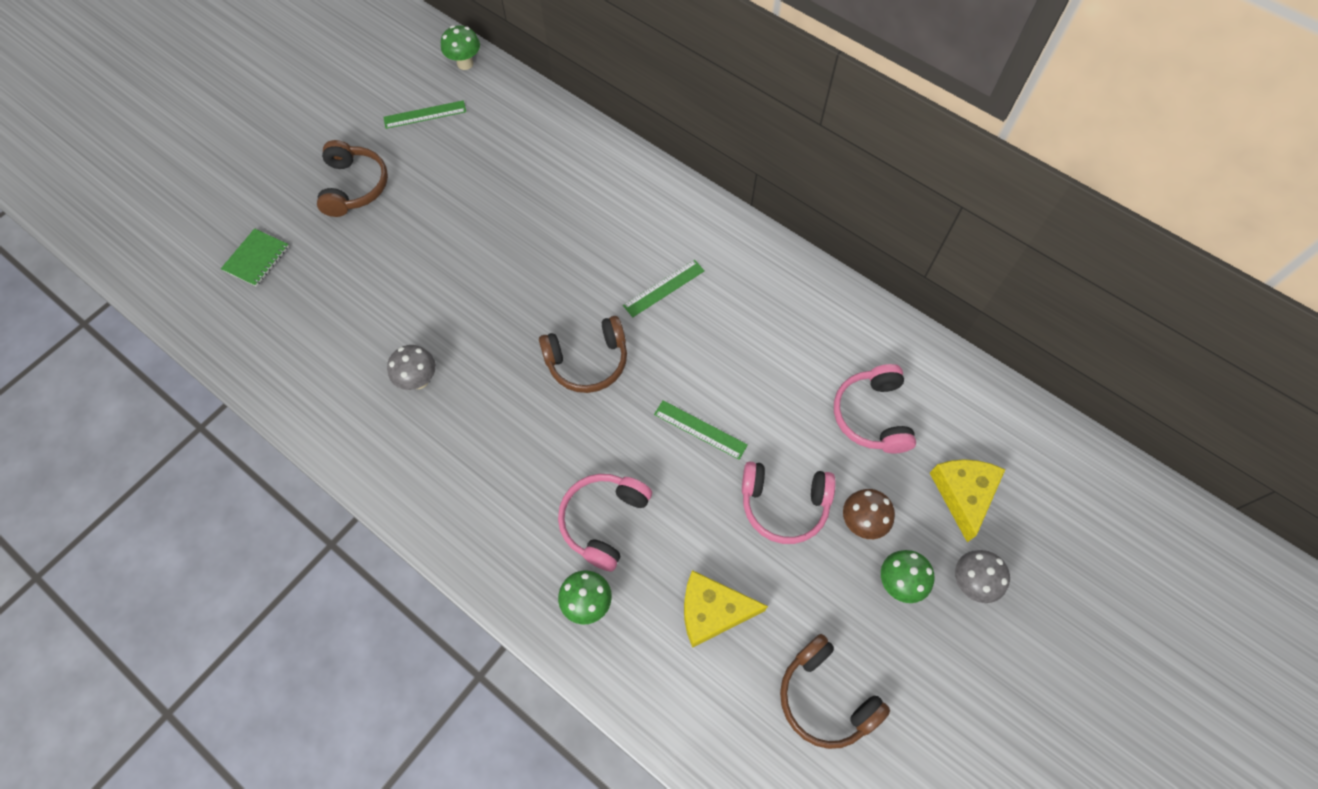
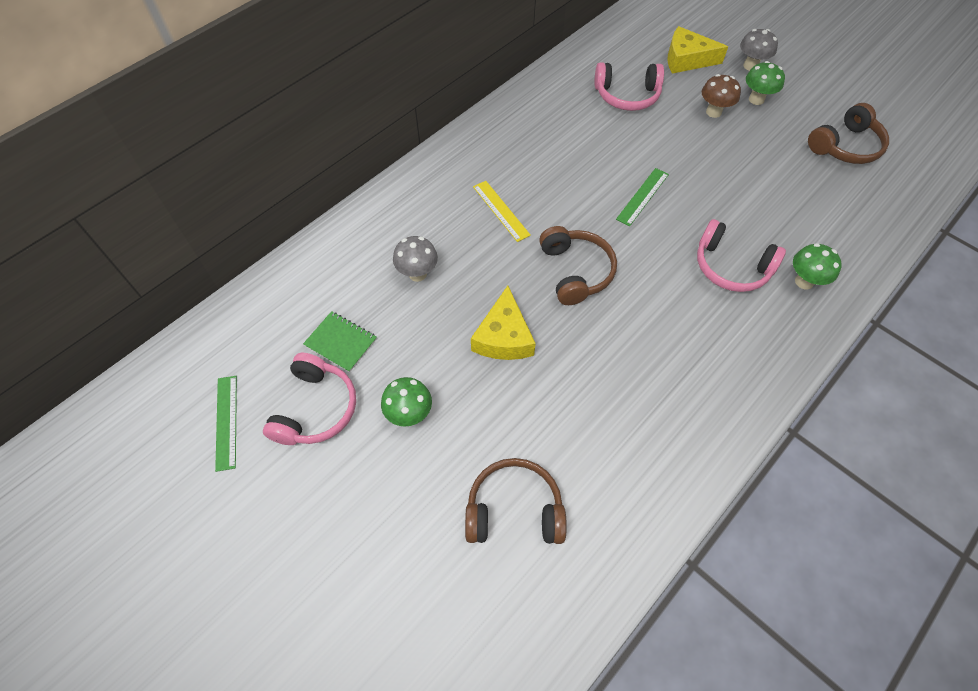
camera: 85 degrees left, 5 degrees down
green notebook [221,228,289,287] -> green notebook moved to [303,311,377,372]
brown headphones [317,140,388,217] -> brown headphones moved to [465,458,567,544]
grey mushroom [387,345,436,390] -> grey mushroom moved to [393,236,438,282]
green mushroom [441,25,480,70] -> green mushroom moved to [381,377,432,427]
green ruler [623,260,705,317] -> yellow ruler [473,181,531,242]
yellow cheese [684,570,768,648] -> yellow cheese moved to [471,286,536,360]
pink headphones [742,461,836,544] -> pink headphones moved to [263,353,356,445]

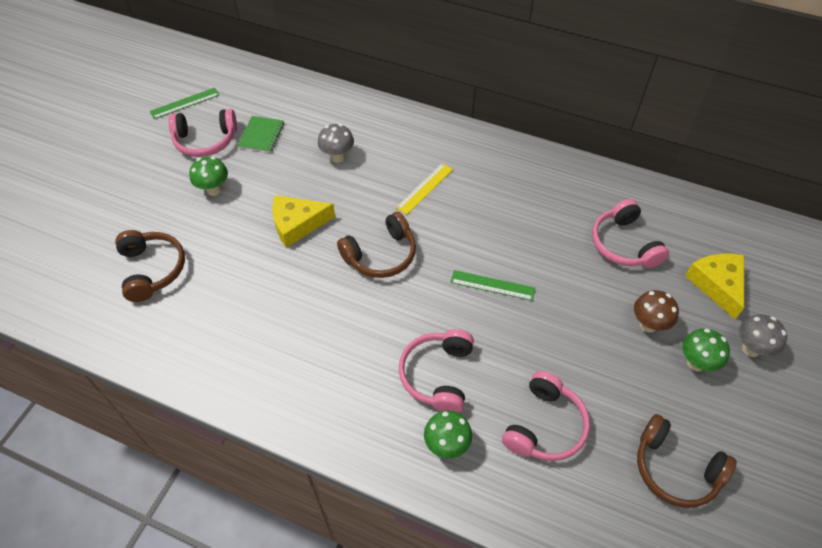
camera: 70 degrees right, 5 degrees down
none -> pink headphones [502,371,590,461]

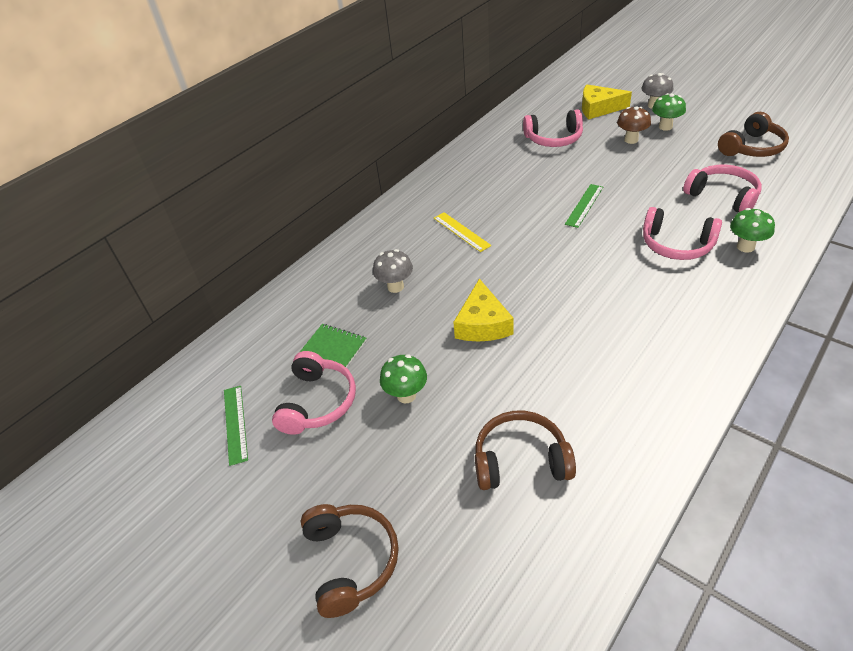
camera: 70 degrees left, 10 degrees down
brown headphones [337,212,416,278] -> brown headphones moved to [301,504,399,618]

